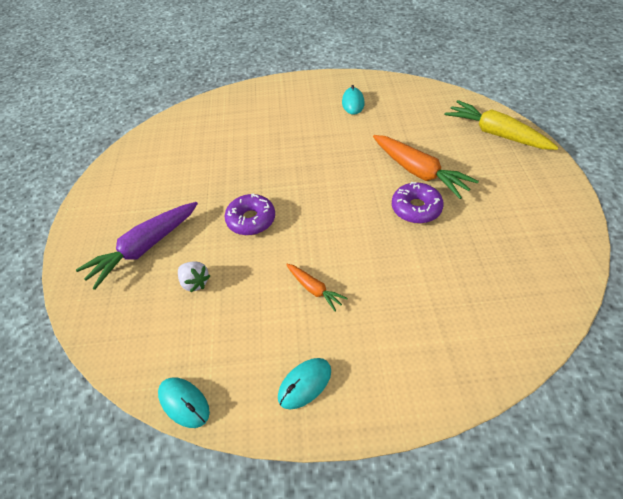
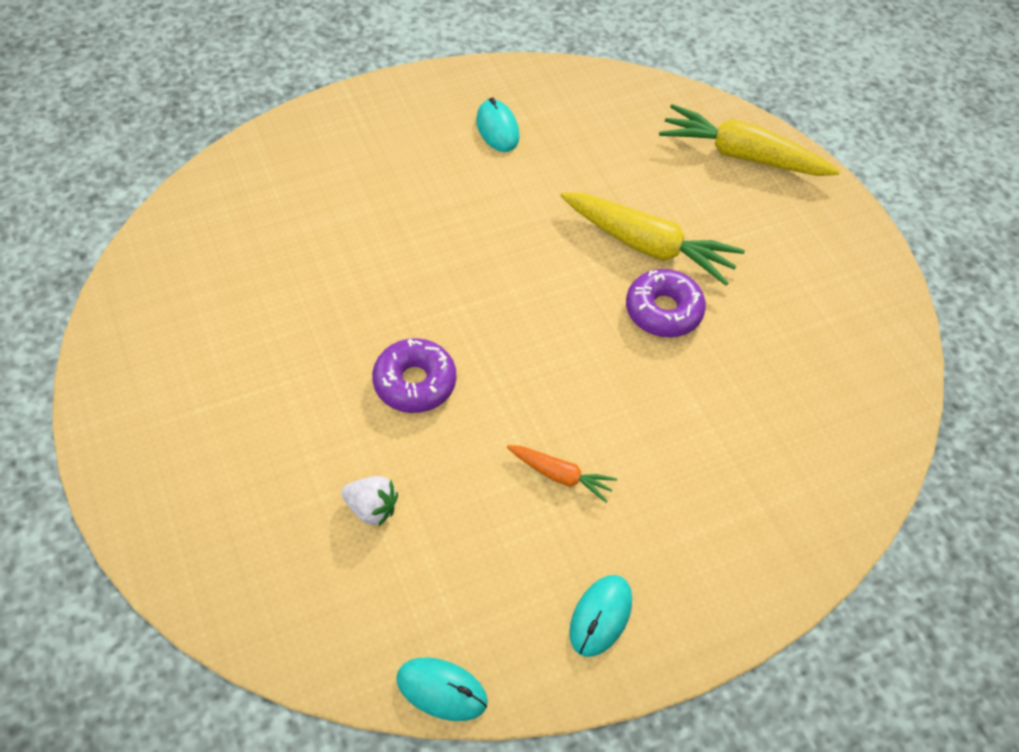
camera: 25 degrees left, 5 degrees up
purple carrot [76,202,198,290] -> none
orange carrot [373,135,479,199] -> yellow carrot [560,192,745,286]

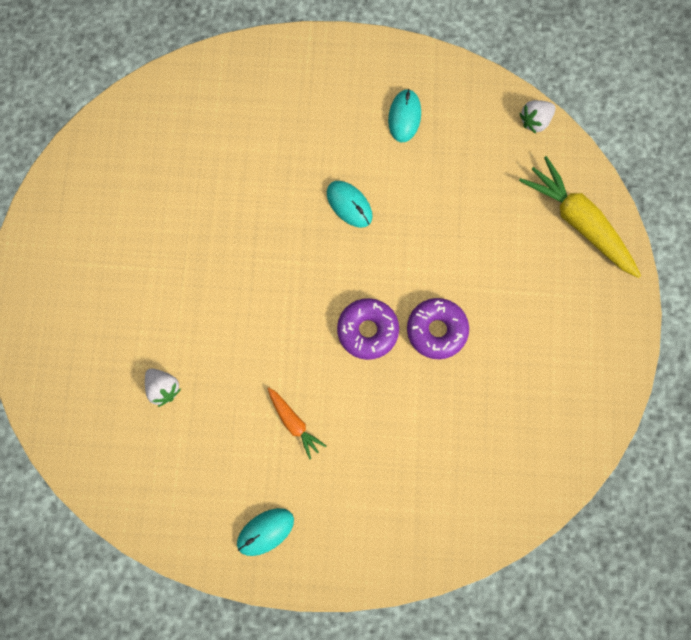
camera: 30 degrees right, 20 degrees up
purple donut [372,338,456,413] -> purple donut moved to [337,298,399,360]
turquoise mouse [396,658,488,721] -> turquoise mouse moved to [327,181,373,228]
yellow carrot [560,192,745,286] -> none
none -> white strawberry [519,100,555,134]

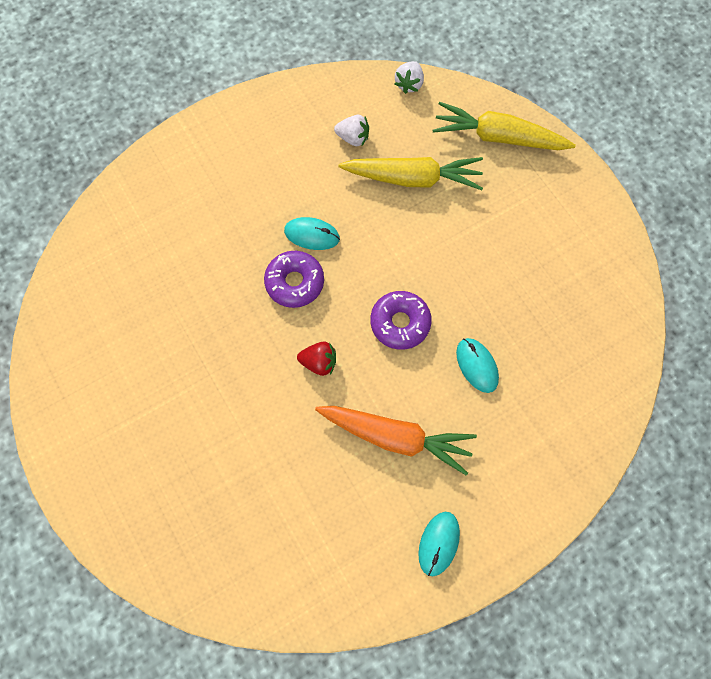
camera: 35 degrees left, 5 degrees down
white strawberry [145,369,181,407] -> white strawberry moved to [334,115,369,146]
orange carrot [267,387,326,459] -> orange carrot [315,406,477,476], size x1.92
turquoise mouse [388,89,421,142] -> turquoise mouse moved to [456,338,499,393]
purple donut [407,298,469,359] -> purple donut moved to [264,251,324,308]
none -> red strawberry [297,342,336,376]
none -> yellow carrot [338,157,483,190]

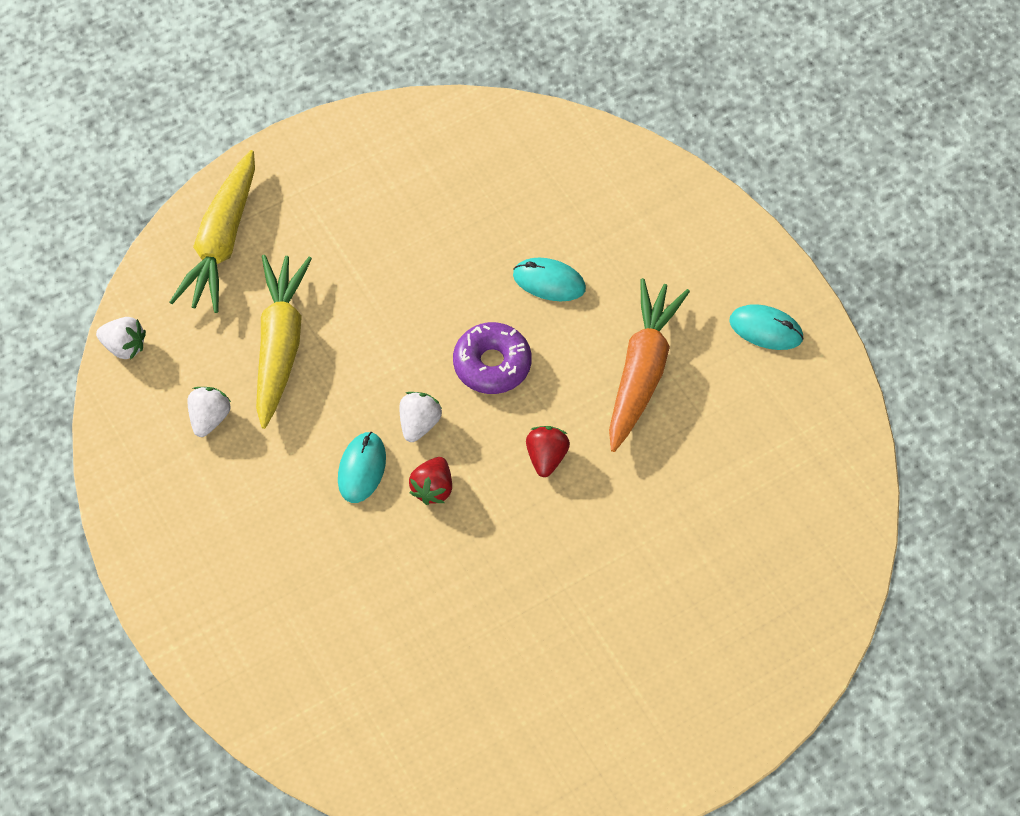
camera: 90 degrees left, 10 degrees down
purple donut [264,251,324,308] -> red strawberry [409,457,452,505]
turquoise mouse [456,338,499,393] -> turquoise mouse turned 45 degrees clockwise [513,258,586,301]
none -> white strawberry [399,392,442,442]

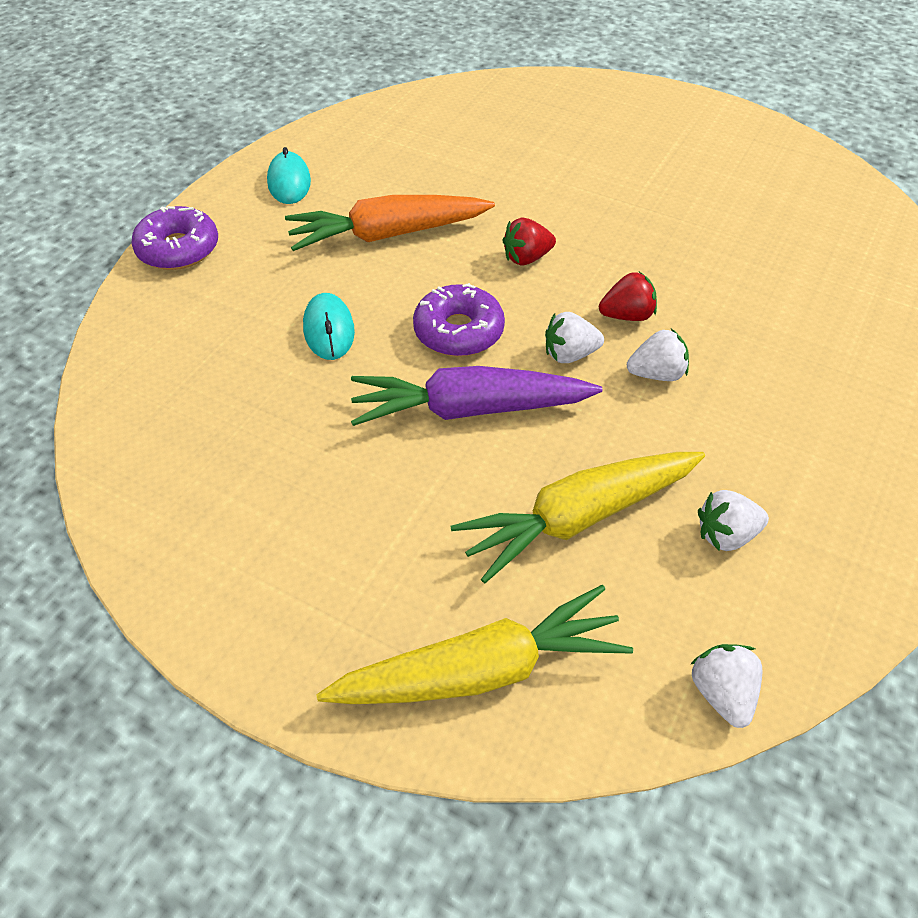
camera: 120 degrees left, 10 degrees down
turquoise mouse [338,432,386,503] -> white strawberry [627,329,689,381]
none -> purple donut [131,206,218,270]
none -> purple carrot [351,366,602,426]

